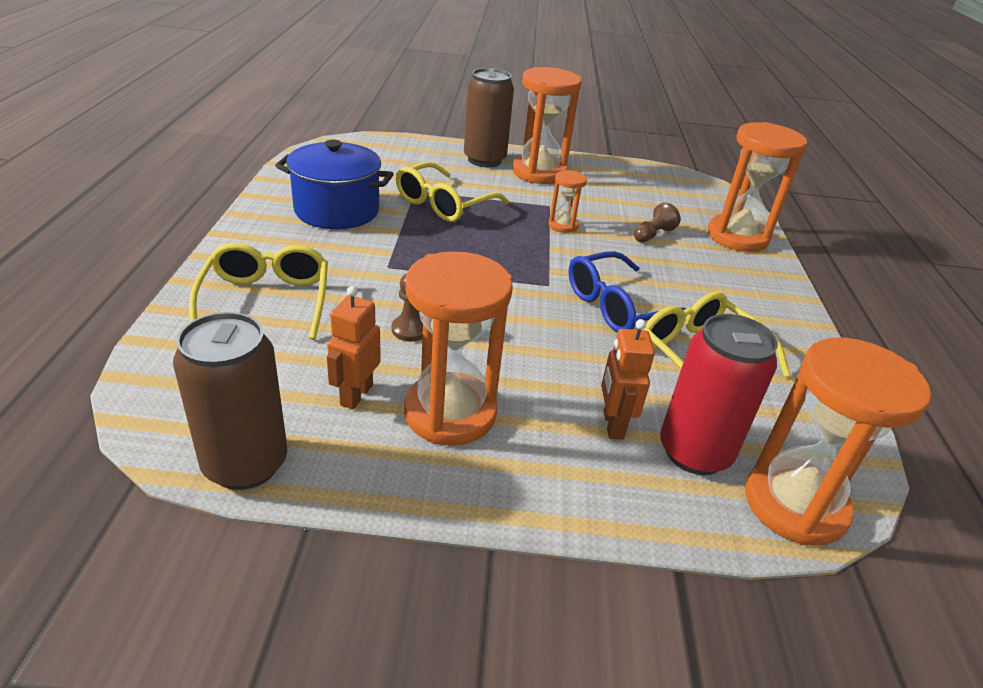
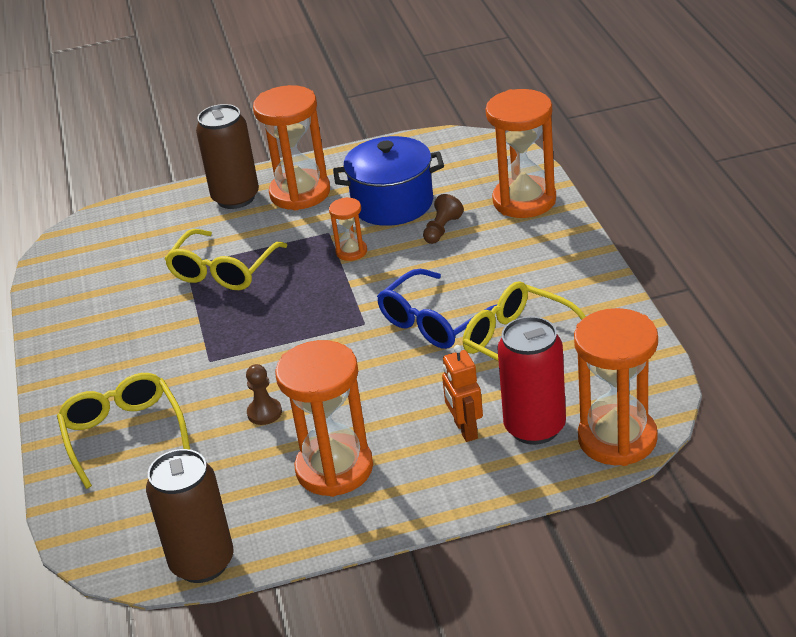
camera: 10 degrees left, 0 degrees up
blue pot [275,140,394,229] -> blue pot moved to [333,136,444,226]
orange robot [327,286,381,409] -> none

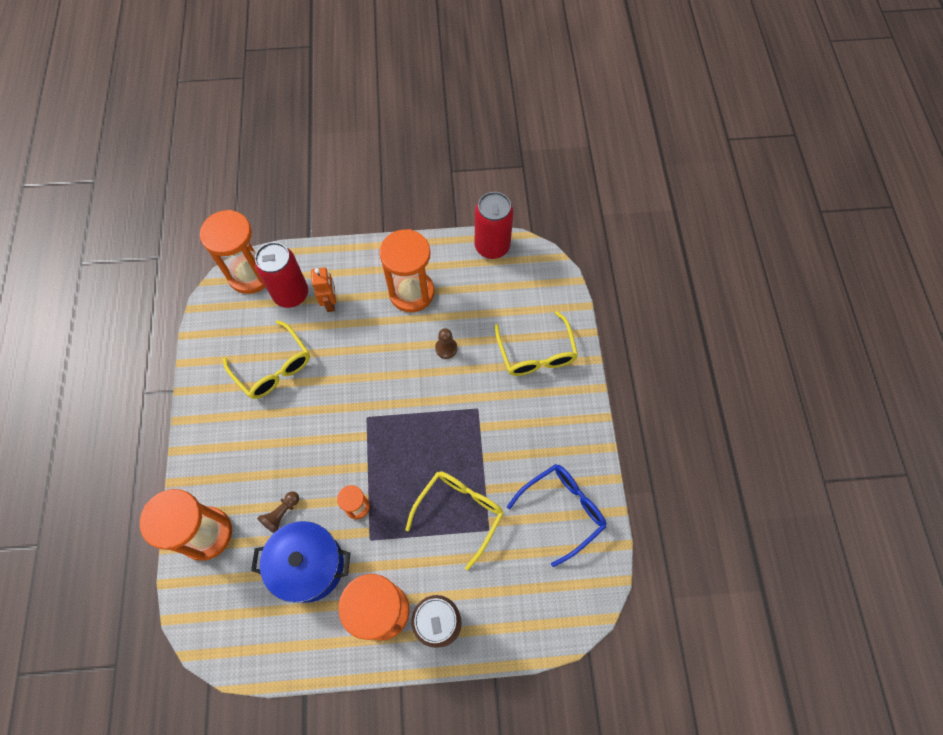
camera: 175 degrees left, 30 degrees up
brown can [146,449,234,583] -> red can [475,192,513,259]
blue glasses [377,269,497,349] -> blue glasses moved to [507,464,606,567]

